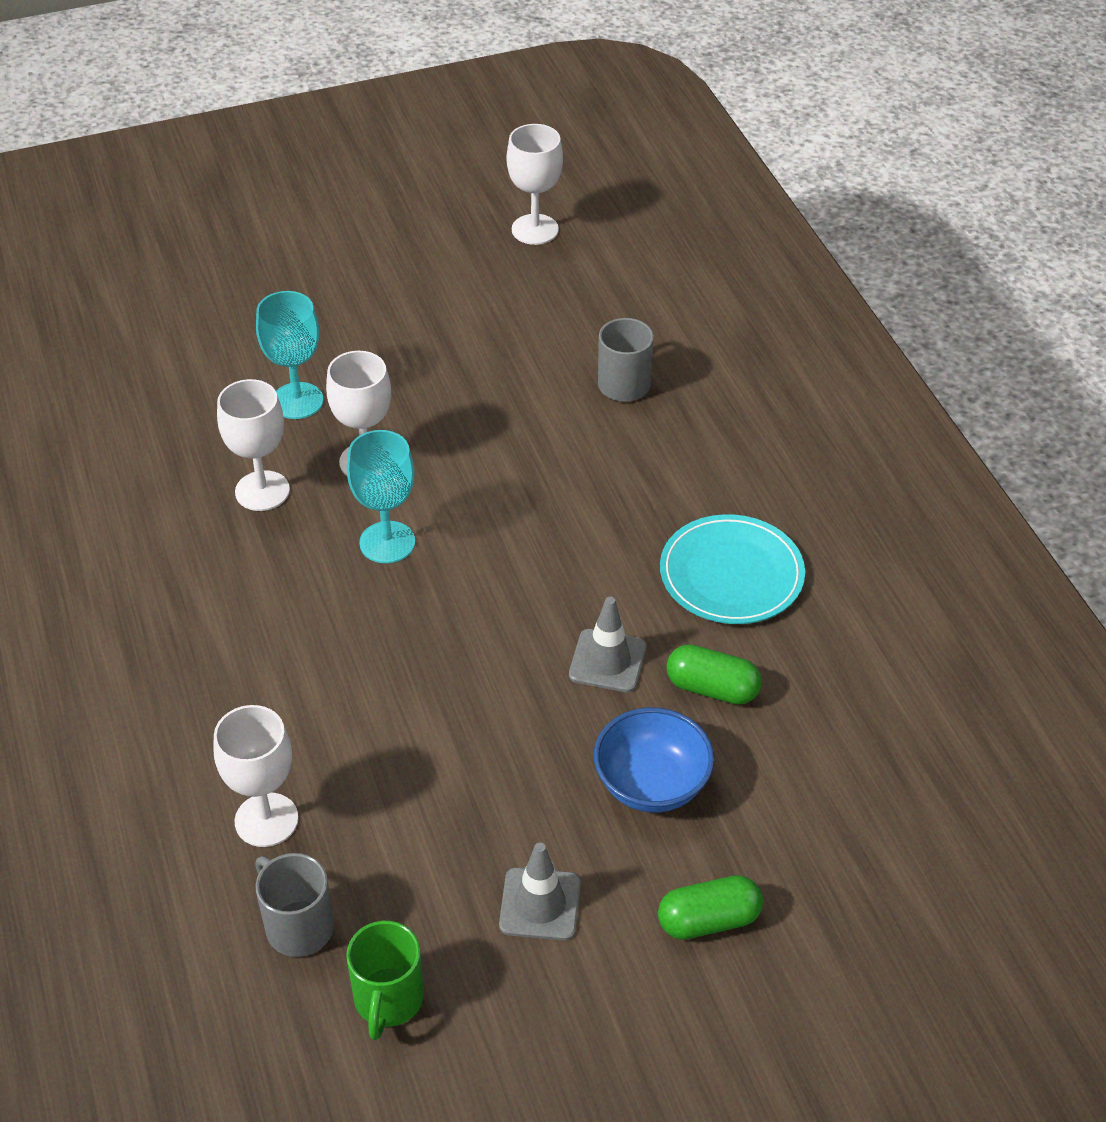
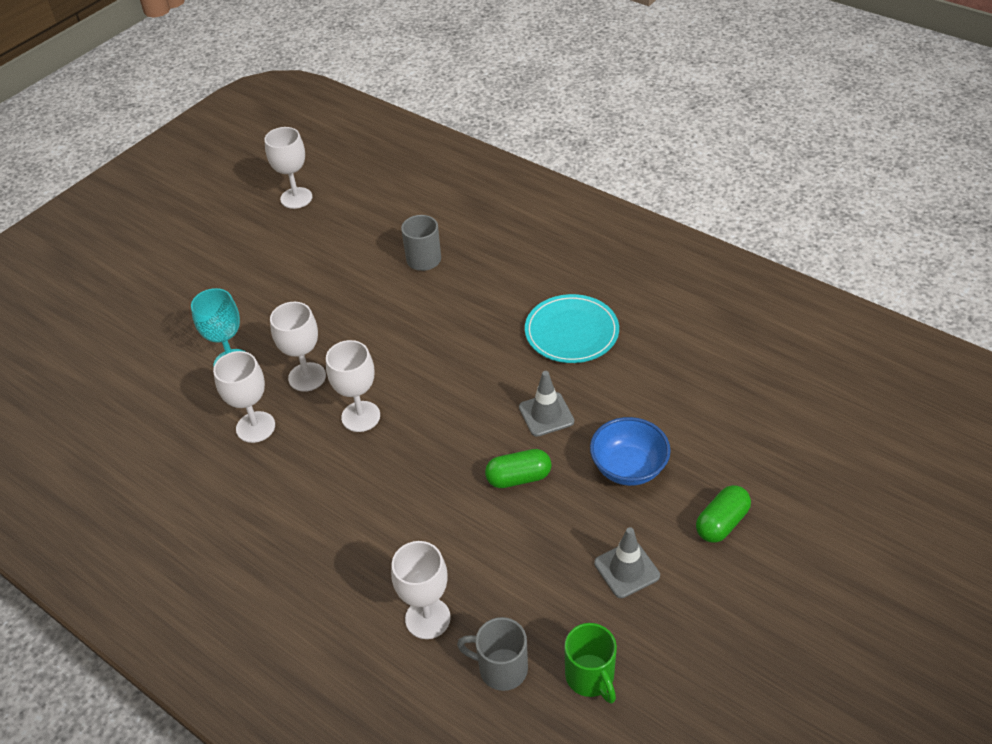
camera: 30 degrees left, 0 degrees up
turquoise goblet [347,430,415,563] -> white goblet [326,340,380,432]
green capsule [666,644,762,705] -> green capsule moved to [485,449,552,488]

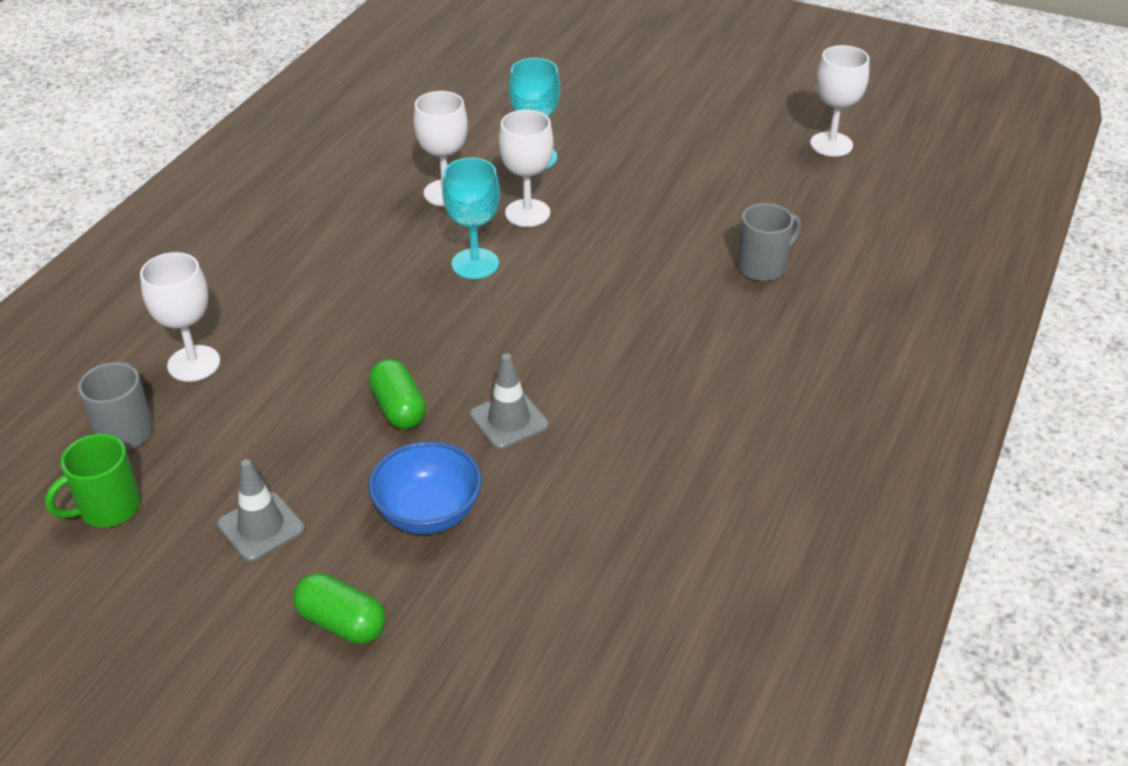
camera: 75 degrees right, 5 degrees down
white goblet [326,340,380,432] -> turquoise goblet [442,158,500,279]
turquoise plate [525,294,619,363] -> none

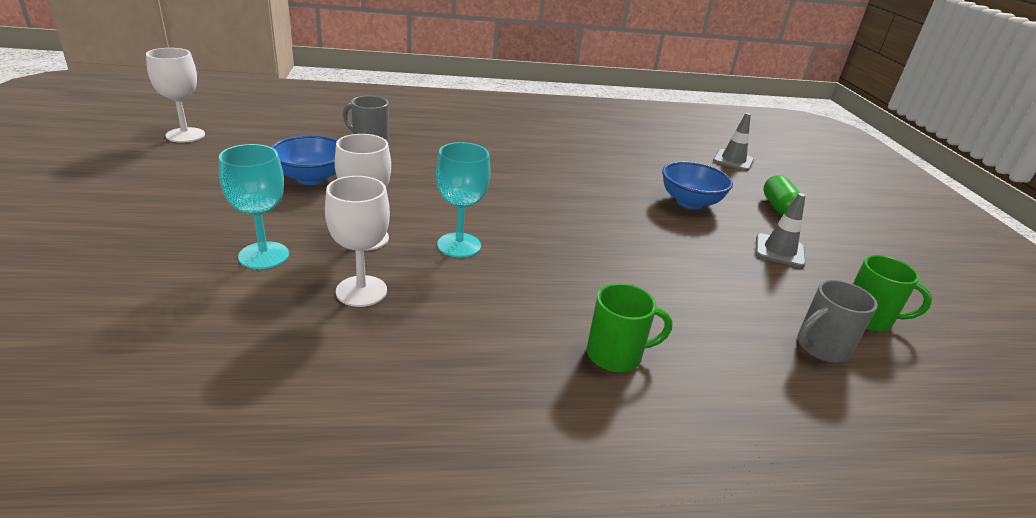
camera: 125 degrees left, 10 degrees down
white goblet [140,252,220,382] -> none
green capsule [369,359,426,429] -> none
grey traffic cone [470,353,549,449] -> grey traffic cone moved to [713,113,754,171]
none -> blue bowl [271,135,338,185]
none -> green mug [587,283,673,372]

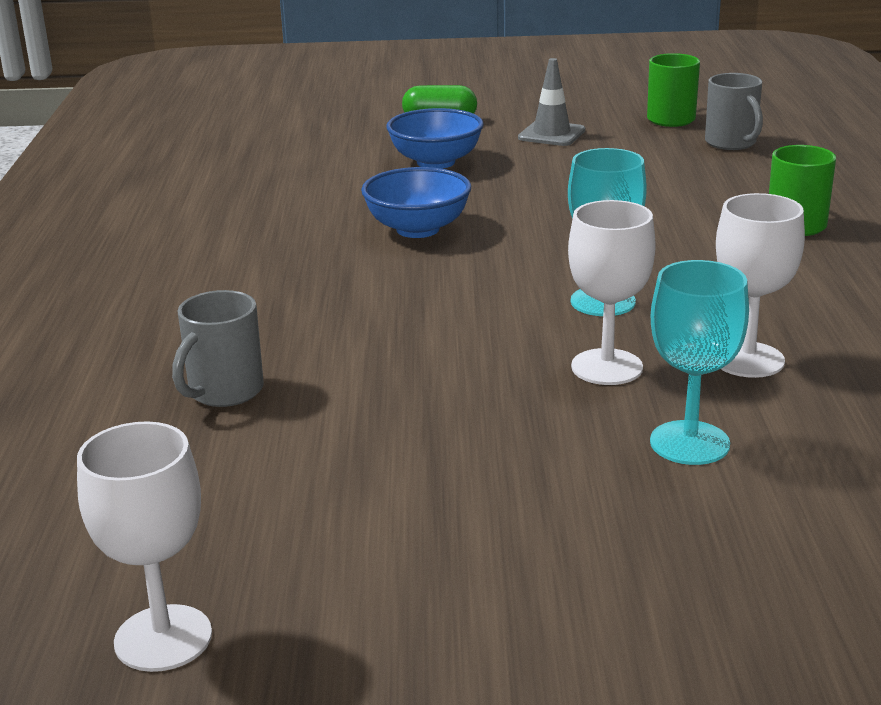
camera: 80 degrees left, 5 degrees down
blue bowl [271,135,338,185] -> blue bowl moved to [361,167,471,238]
grey traffic cone [713,113,754,171] -> none

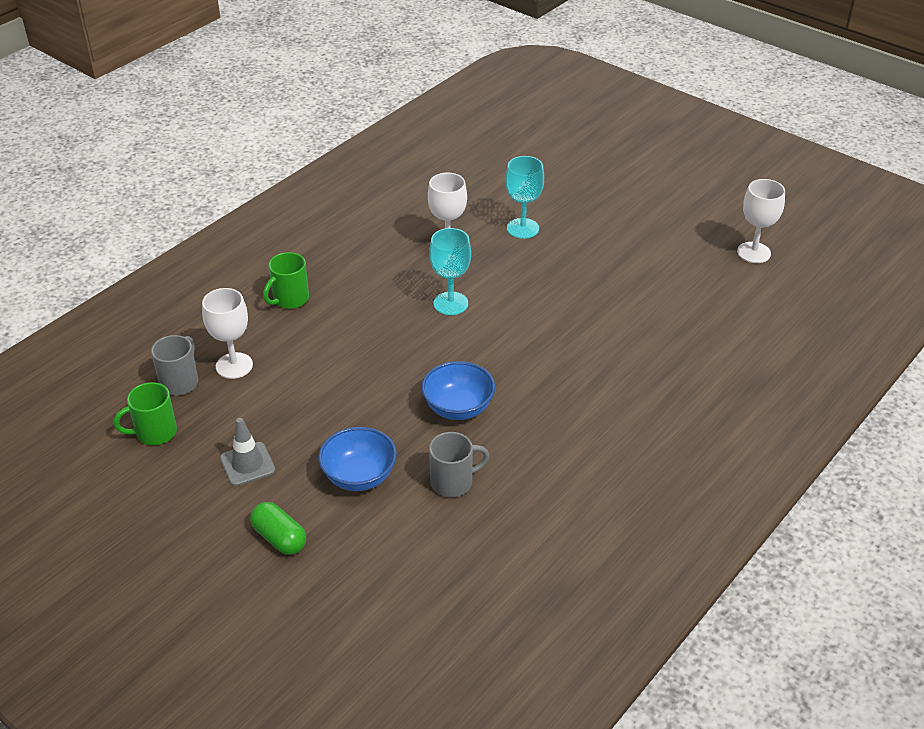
camera: 140 degrees left, 15 degrees up
grey mug [172,290,264,407] -> grey mug moved to [429,432,489,497]
white goblet [568,200,656,385] -> white goblet moved to [202,288,253,379]

